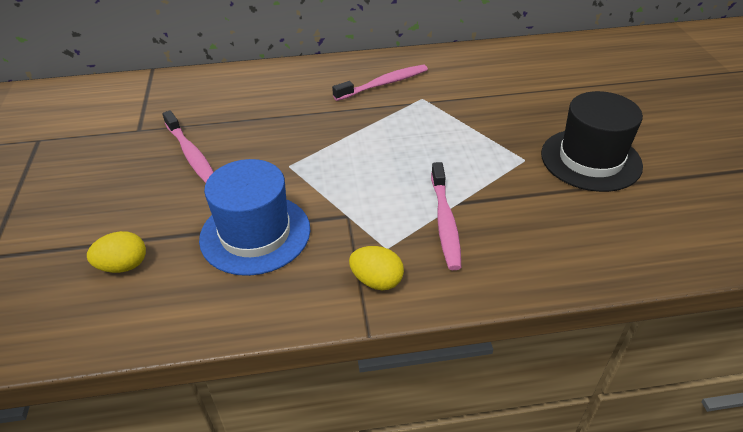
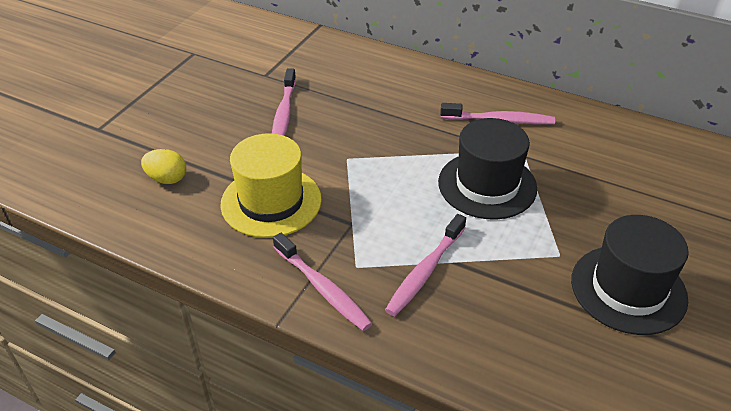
camera: 35 degrees right, 0 degrees up
blue hat [199,159,310,276] -> yellow hat [220,133,322,238]
yellow egg [349,246,404,290] -> pink toothbrush [273,233,373,331]
none -> black hat [438,118,537,220]

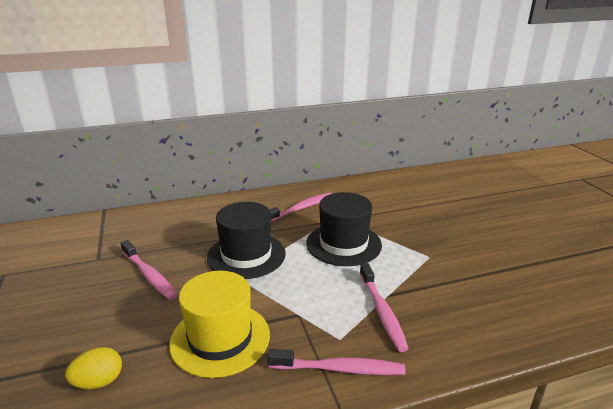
camera: 45 degrees left, 15 degrees down
black hat [571,215,689,335] -> black hat moved to [207,202,286,279]

